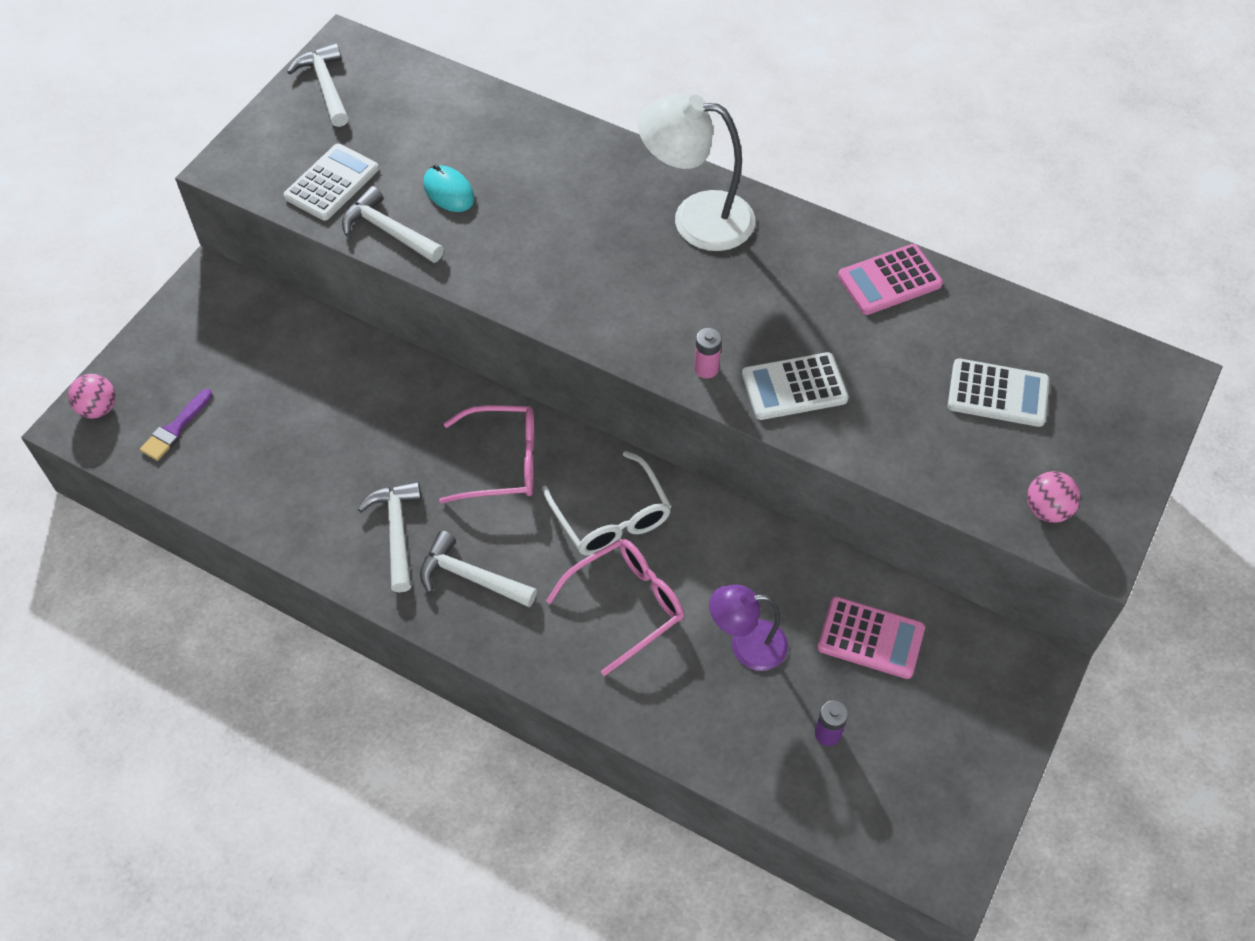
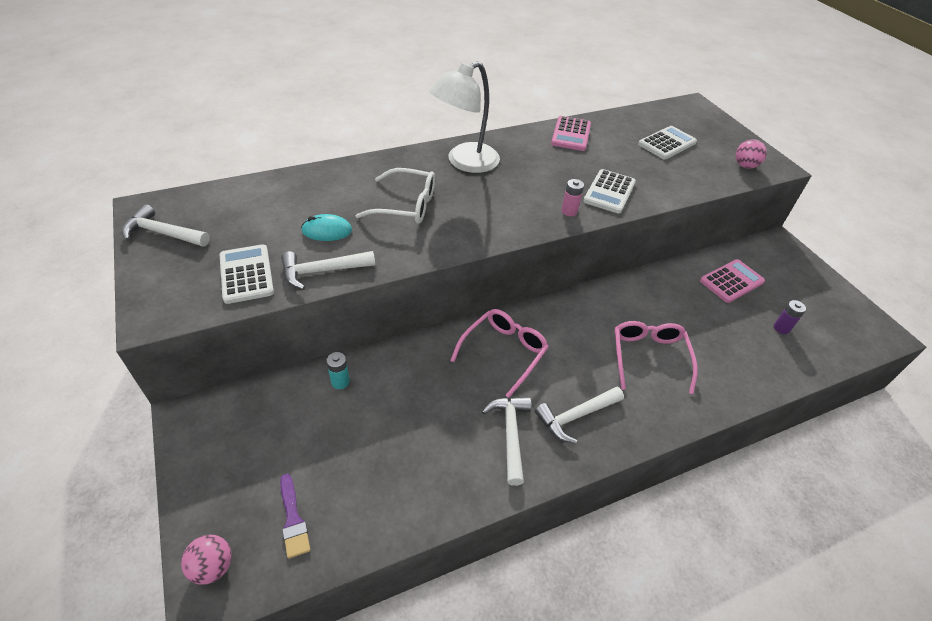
camera: 55 degrees left, 10 degrees down
white hammer [358,481,421,593] -> white hammer turned 60 degrees clockwise [482,397,531,486]
white glasses [542,451,672,556] -> white glasses moved to [356,168,435,224]
purple lamp [709,585,788,671] -> none
none -> turquoise battery [326,352,350,389]

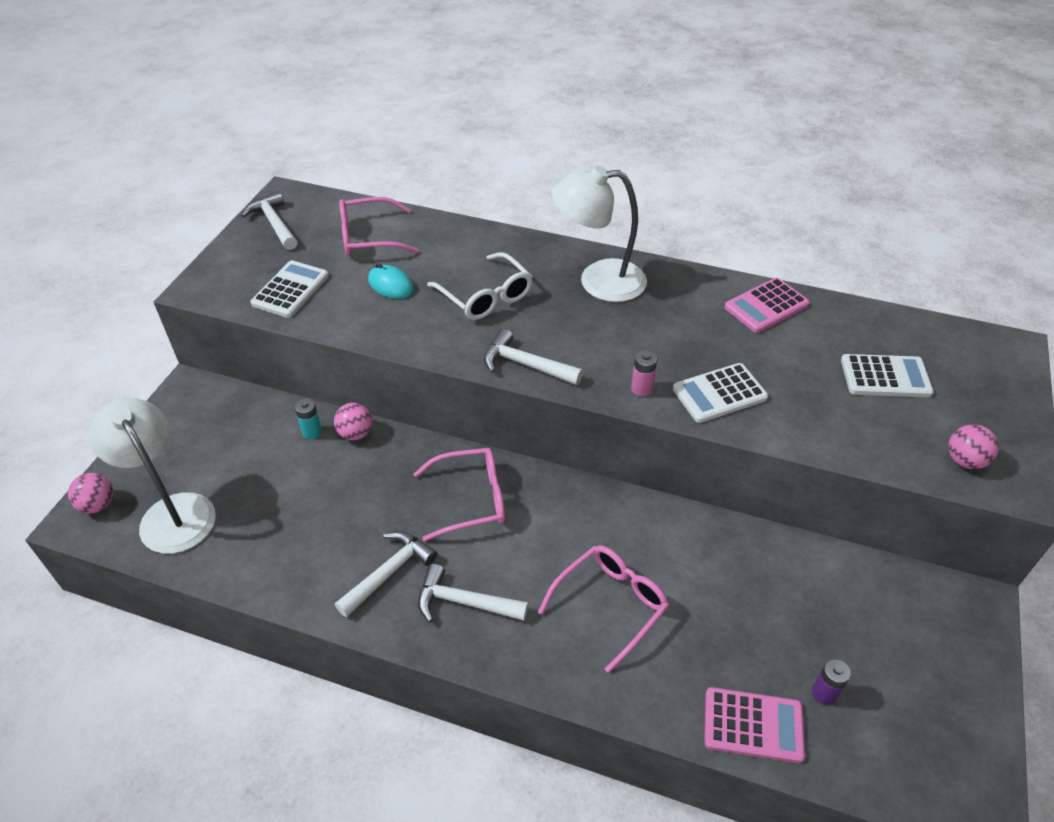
camera: 45 degrees right, 0 degrees up
purple brush [280,474,310,559] -> white lamp [89,398,215,554]
white hammer [281,251,375,290] -> white hammer moved to [484,328,583,385]
pink calculator [700,259,765,303] -> pink calculator moved to [704,687,805,763]
none -> pink ball [334,403,372,440]
none -> pink glasses [339,197,419,256]

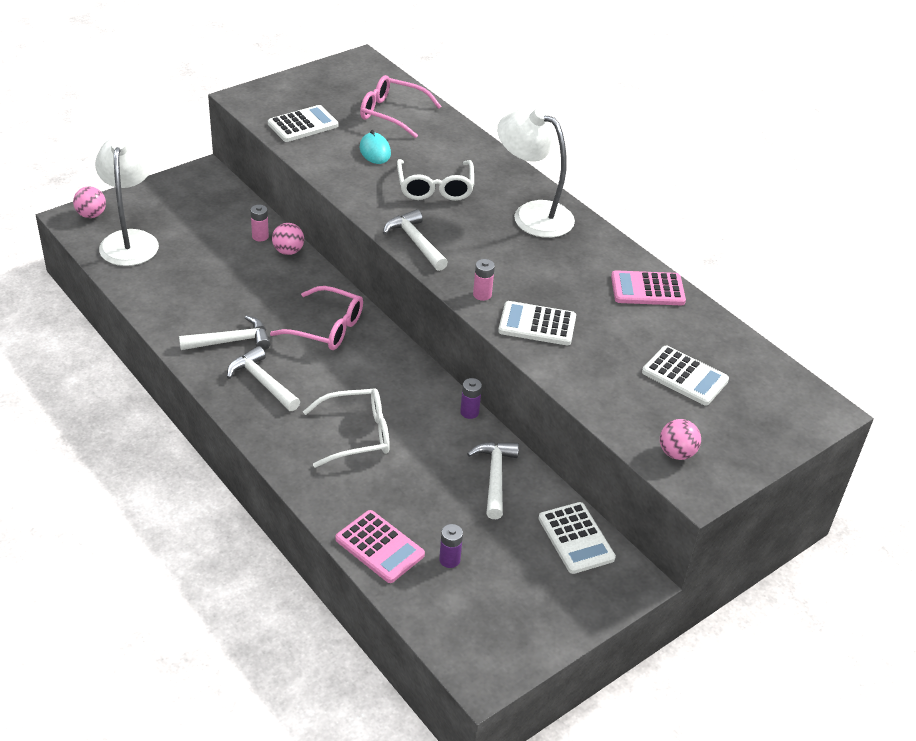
camera: 30 degrees right, 5 degrees down
white hammer [241,191,298,250] -> white hammer moved to [467,442,519,519]
turquoise battery [295,398,322,439] -> pink battery [251,205,269,241]
pink glasses [538,545,669,673] -> white glasses [303,388,390,468]
none -> purple battery [460,378,482,419]
none -> white calculator [539,502,616,574]

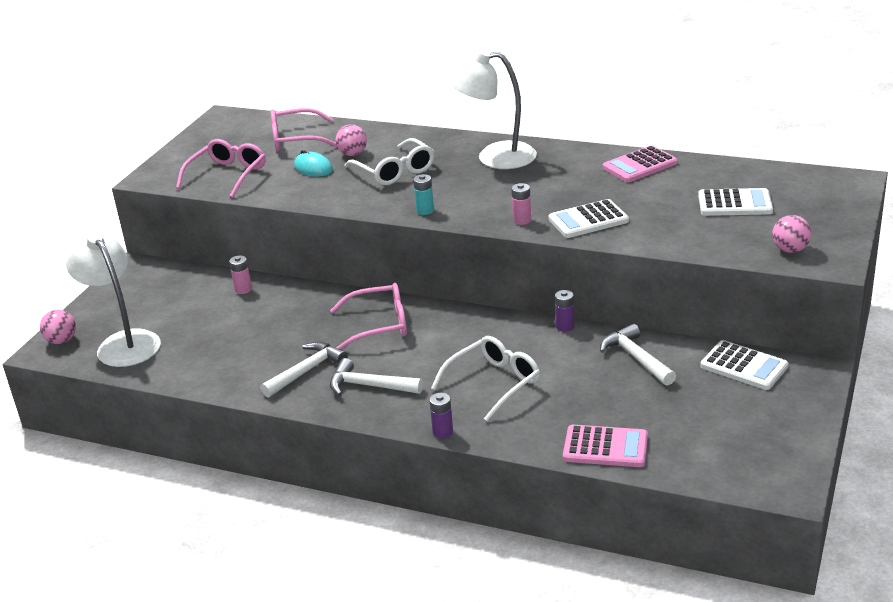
camera: 25 degrees left, 10 degrees down
white calculator [268,105,338,142] -> pink glasses [176,139,266,198]
pink ball [272,223,304,255] -> pink ball moved to [336,124,367,156]
white hammer [383,209,448,271] -> turquoise battery [413,174,434,215]
purple battery [439,524,463,568] -> purple battery moved to [429,393,453,439]

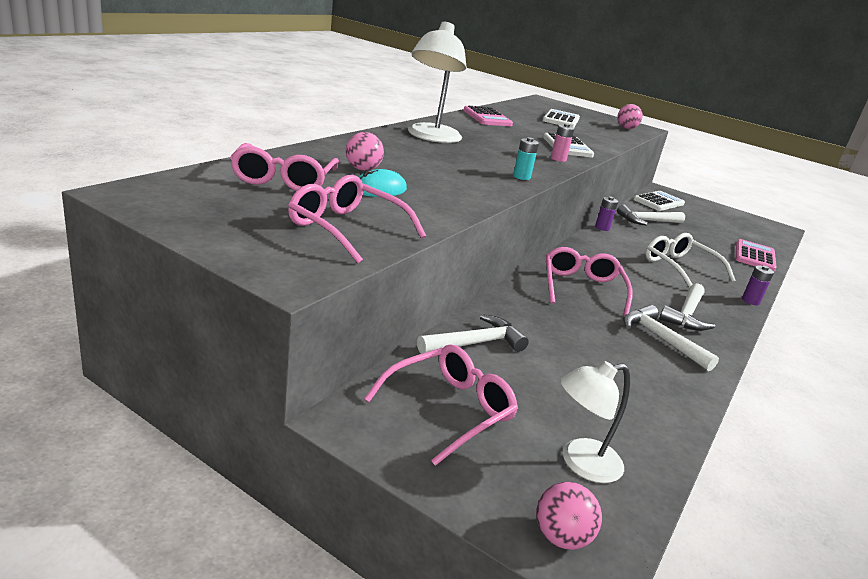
camera: 85 degrees left, 5 degrees down
white lamp [66,232,161,367] -> white lamp [560,361,630,483], size x0.63
pink battery [229,255,252,294] -> white hammer [417,314,529,354]
white glasses [345,138,434,185] -> none
none -> pink glasses [364,345,518,466]

